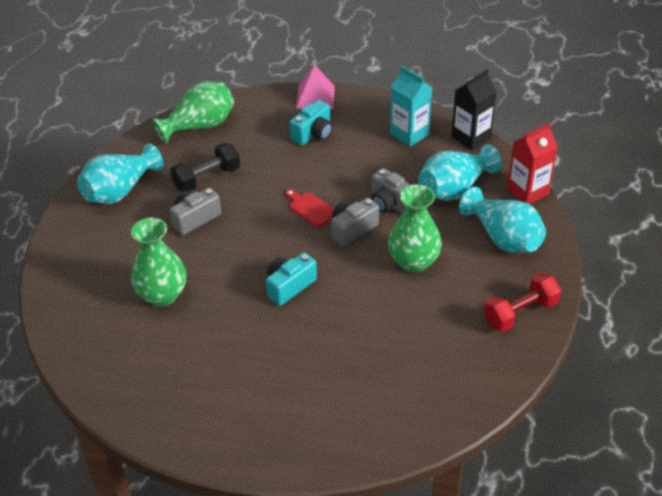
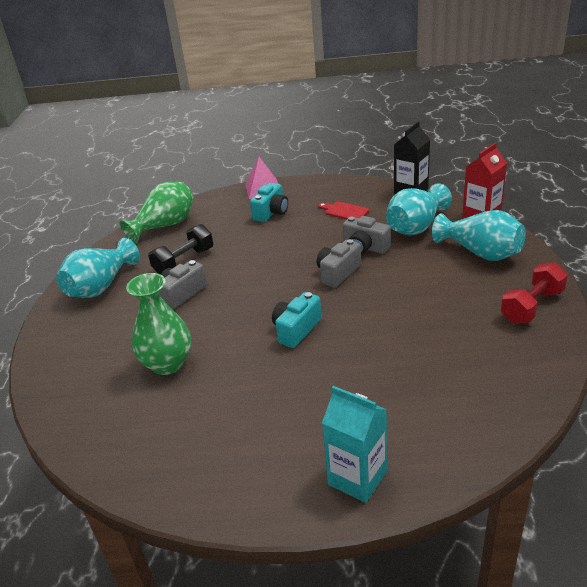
camera: 10 degrees left, 10 degrees down
red cutting board [285,189,334,227] -> red cutting board moved to [318,202,369,220]
green vase [388,185,442,273] -> none
turquoise carton [390,66,432,147] -> turquoise carton moved to [322,386,387,503]

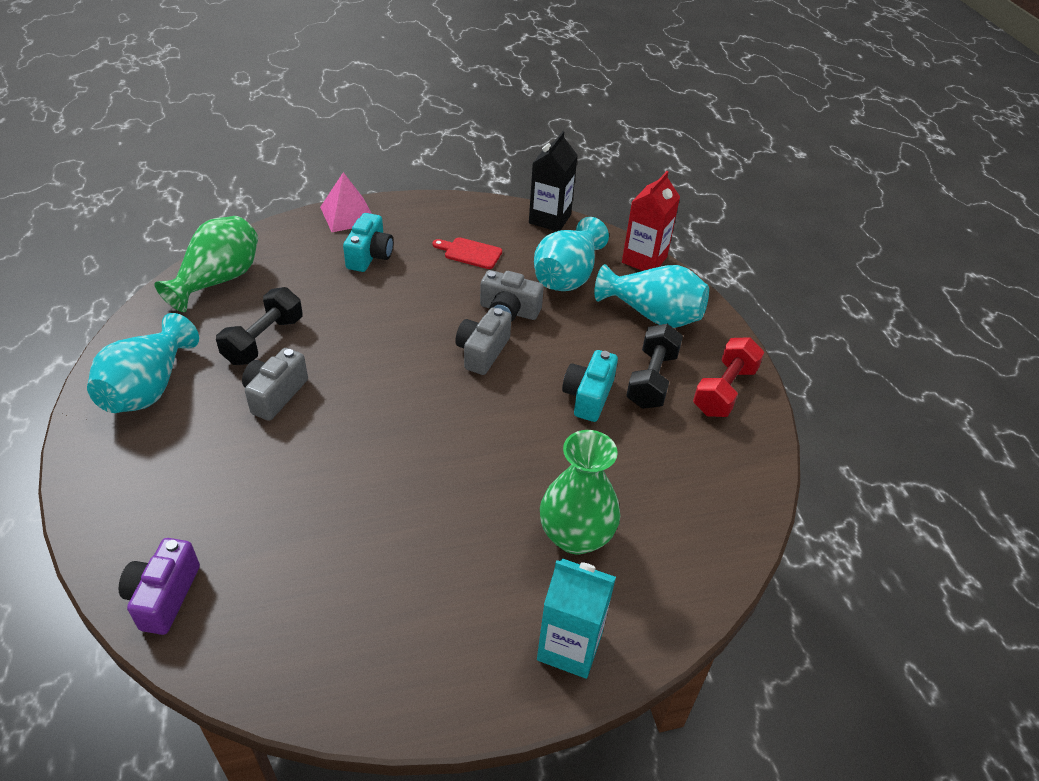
camera: 20 degrees left, 10 degrees up
green vase [126,273,191,375] -> green vase moved to [540,430,620,554]
turquoise camera [272,292,322,348] -> turquoise camera moved to [562,350,618,422]
none -> purple camera [119,538,200,635]
none -> black dumbbell [626,324,683,409]

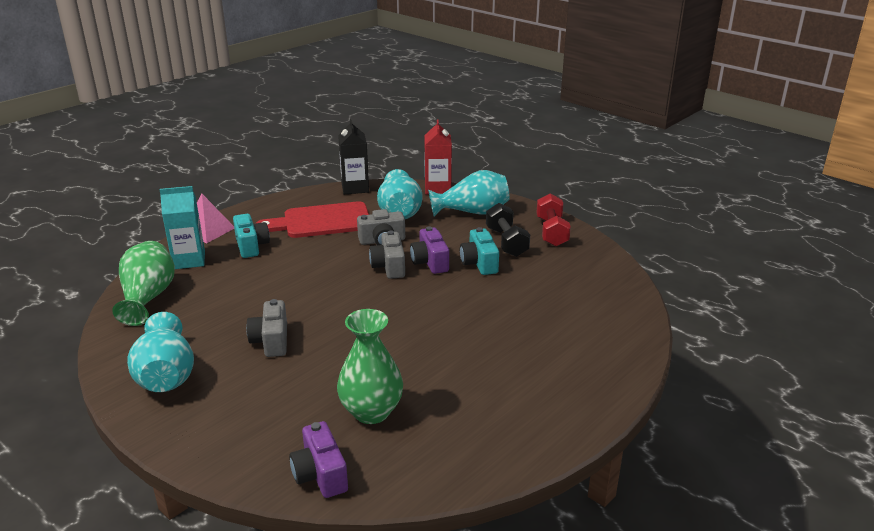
camera: 30 degrees left, 15 degrees down
black dumbbell [216,287,303,365] -> none
red cutting board [432,237,502,269] -> red cutting board [255,201,369,238], size x2.05
turquoise carton [537,558,616,679] -> turquoise carton moved to [159,186,205,269]
green vase [540,430,620,554] -> green vase moved to [337,309,403,424]
none -> purple camera [410,226,449,274]

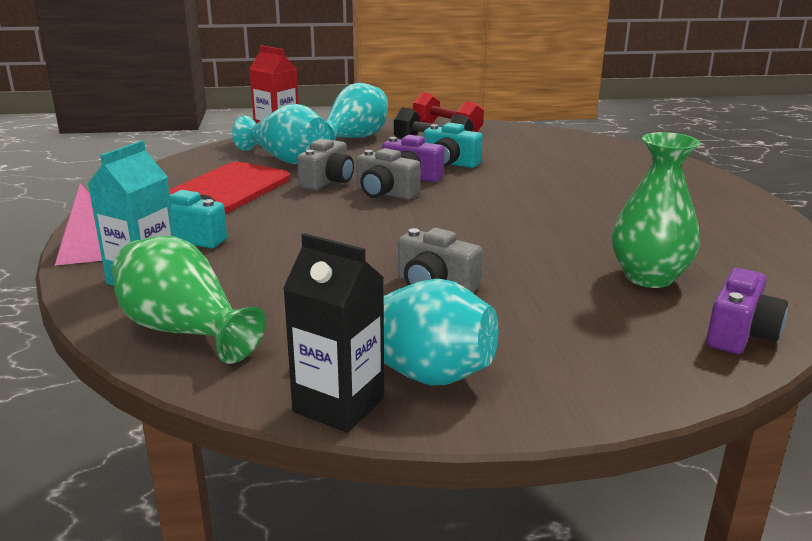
camera: 50 degrees left, 5 degrees down
purple camera [289,421,348,498] -> purple camera turned 75 degrees counterclockwise [706,268,788,354]
black carton [338,119,369,194] -> black carton moved to [283,233,384,433]

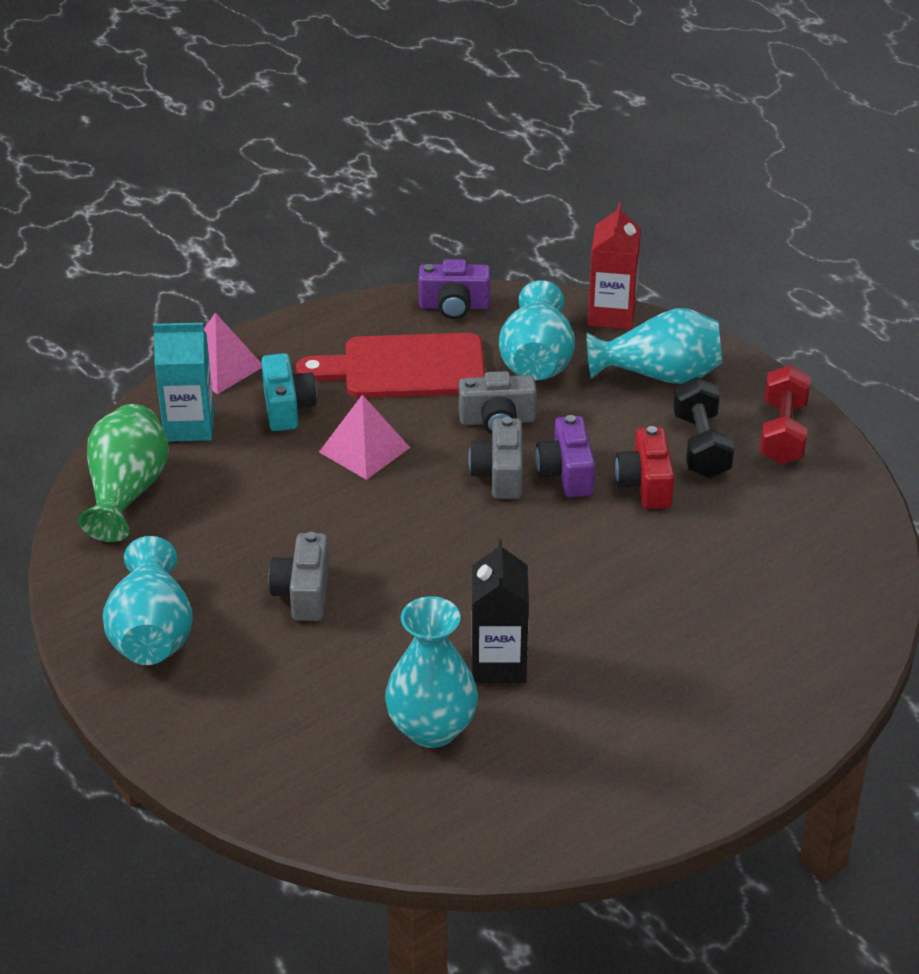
camera: 60 degrees right, 15 degrees up
black carton [283,233,384,433] -> black carton moved to [472,539,529,683]
turquoise camera [423,123,483,168] -> red camera [615,426,674,509]
green vase [612,132,700,288] -> turquoise vase [385,596,478,748]
purple camera [706,268,788,354] -> purple camera moved to [419,259,490,319]
none -> pink pyramid [319,395,410,480]

